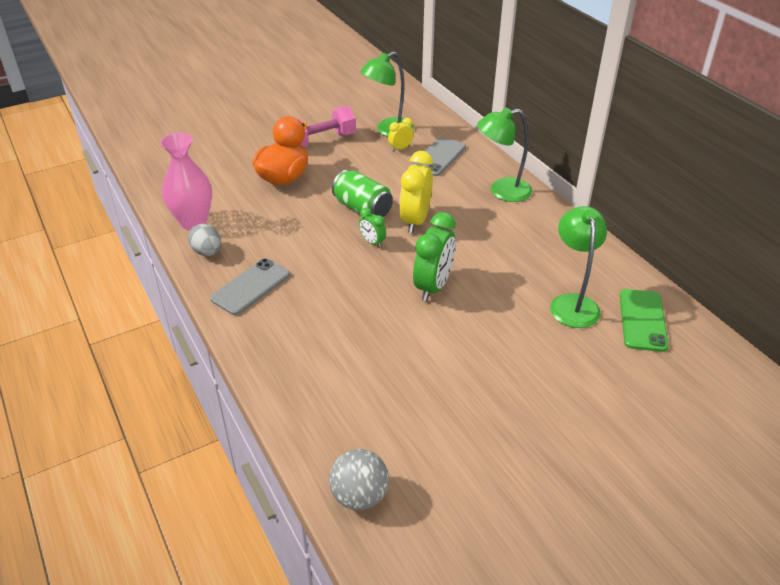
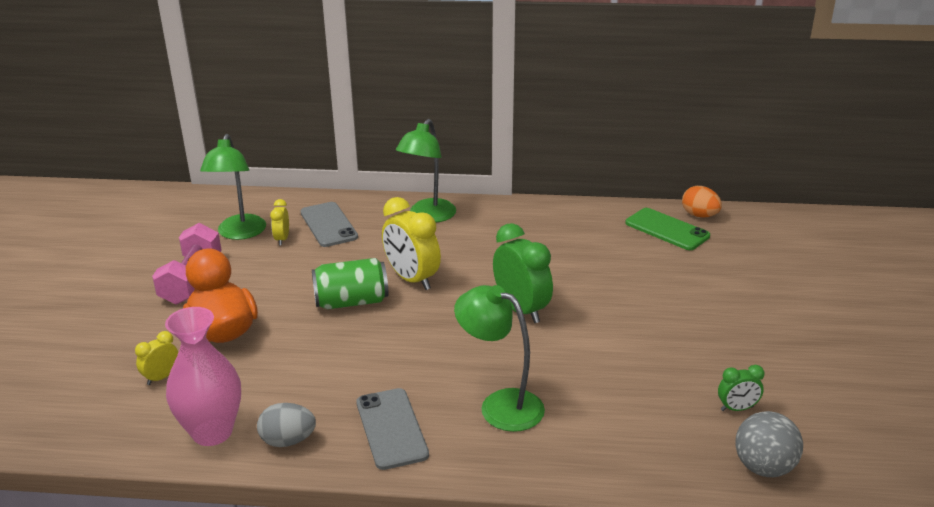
camera: 55 degrees left, 10 degrees down
green clock [359,208,386,248] -> green clock moved to [718,365,765,411]
green lamp [550,206,607,328] -> green lamp moved to [454,285,545,432]
none -> yellow clock [135,331,178,385]
none -> orange egg [682,186,722,218]

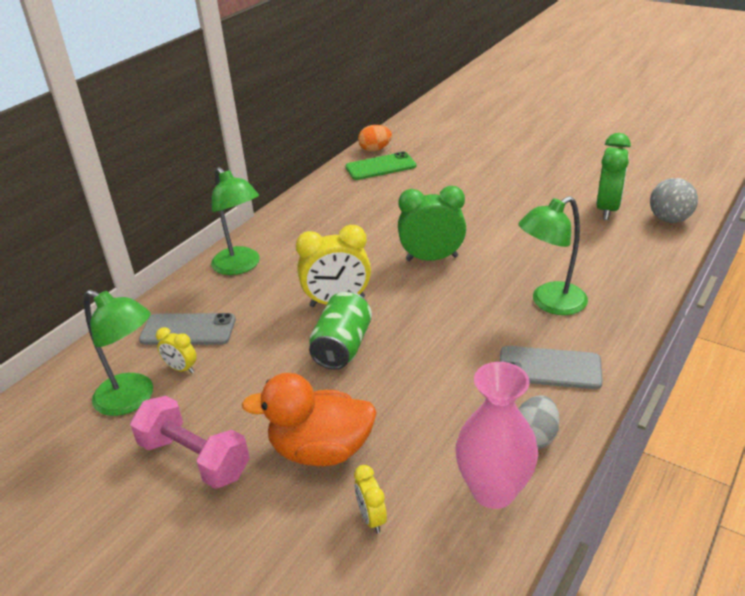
camera: 60 degrees left, 5 degrees up
green clock [718,365,765,411] -> green clock [596,133,631,220], size x1.95

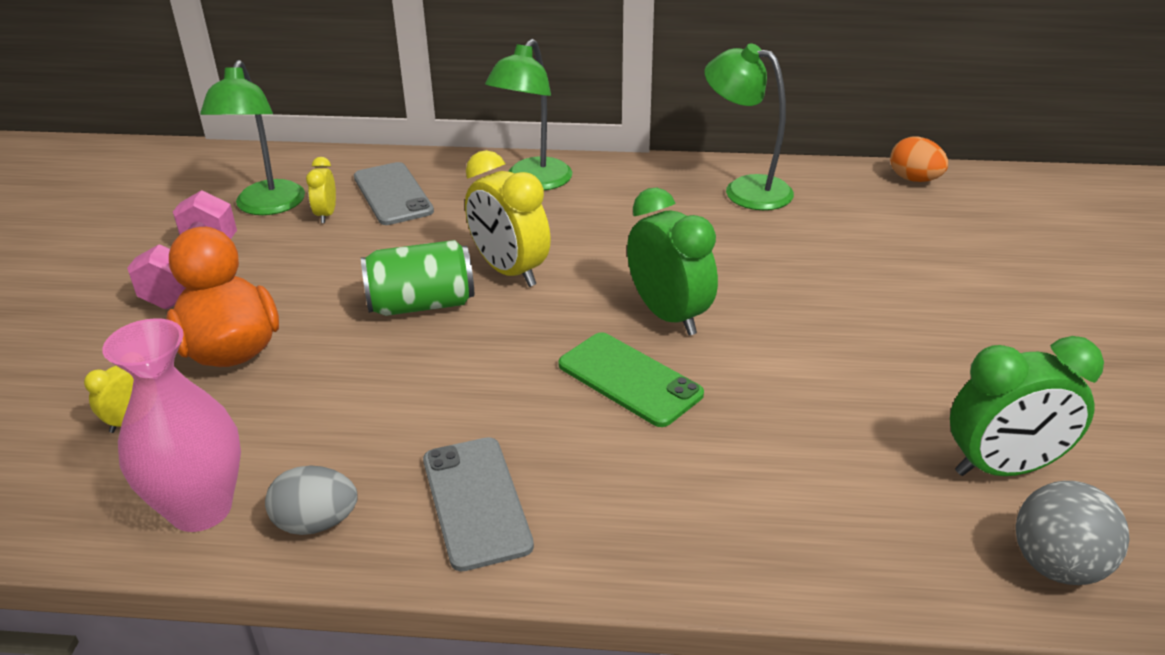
camera: 60 degrees right, 0 degrees up
green phone [345,152,416,180] -> green phone moved to [558,332,704,427]
green lamp [518,196,588,315] -> green lamp moved to [704,43,794,210]

